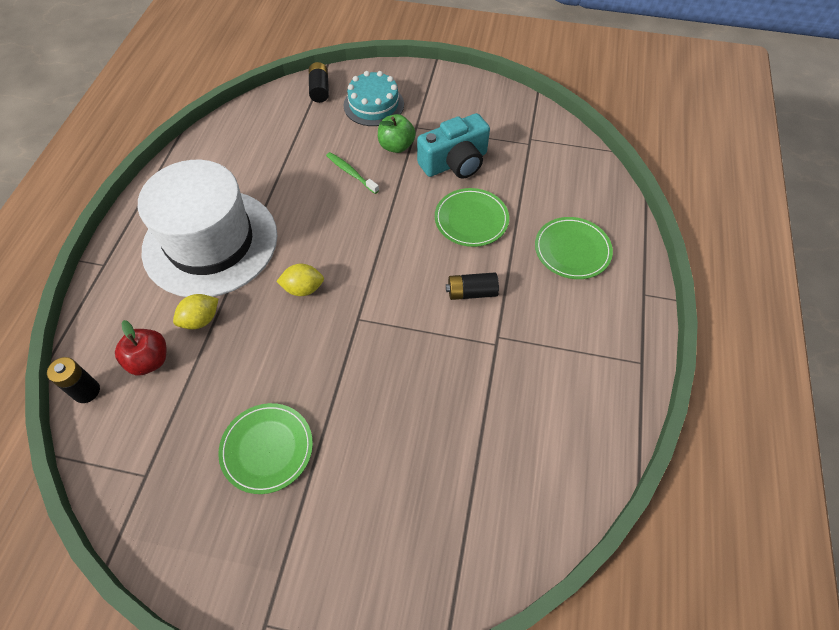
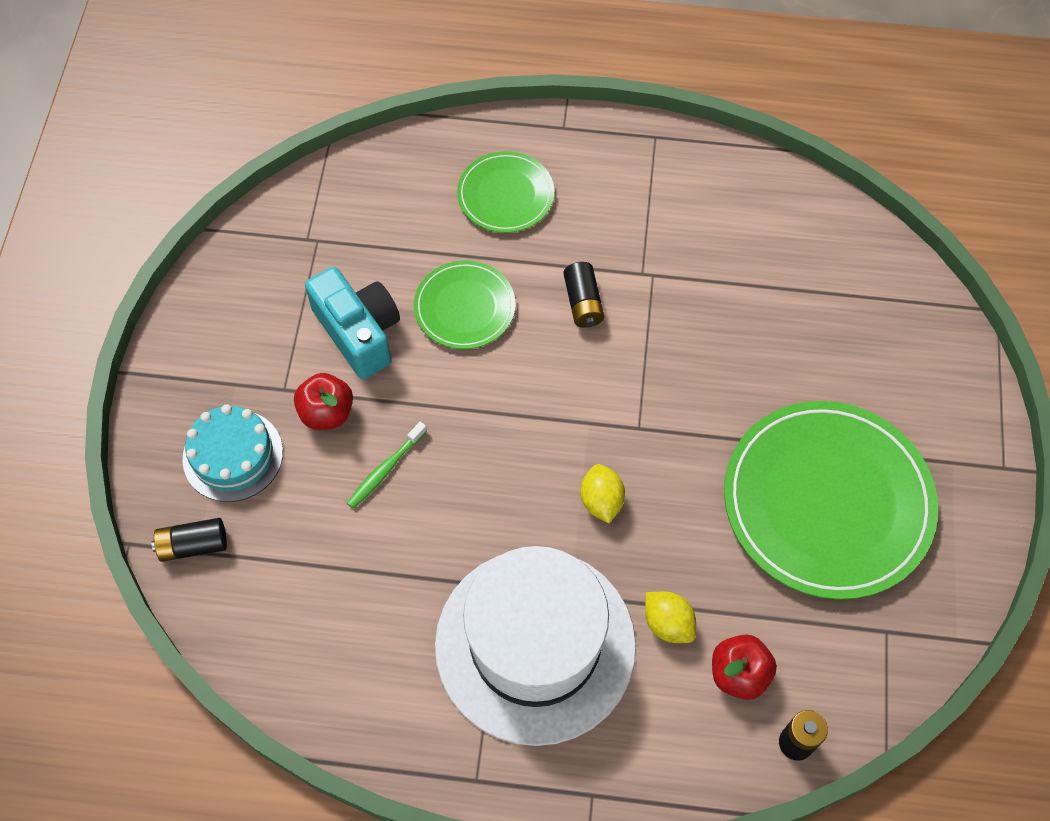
camera: 95 degrees left, 5 degrees up
green plate [218,403,313,494] -> green plate [724,401,938,600], size x1.93
green apple [378,114,416,153] -> red apple [294,373,353,430]

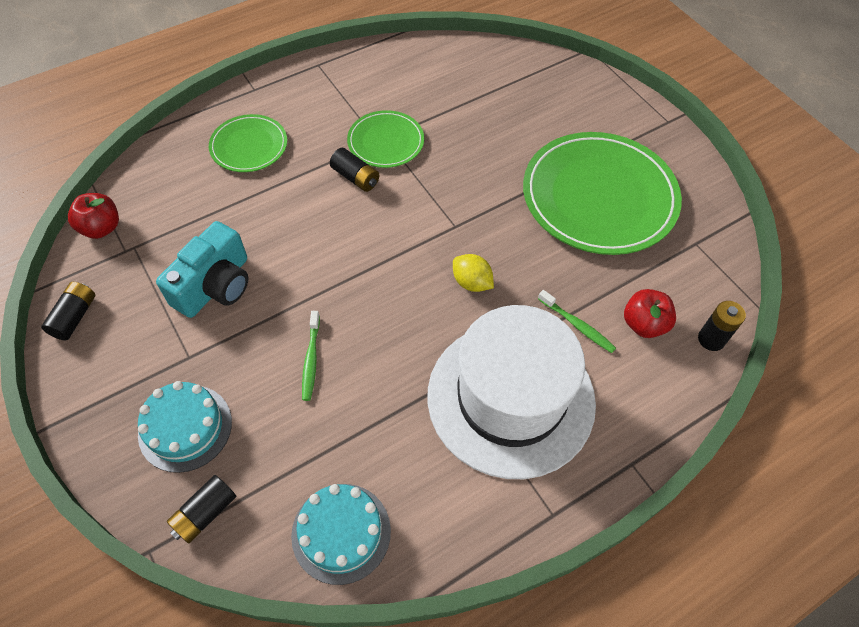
camera: 40 degrees left, 5 degrees down
red apple [294,373,353,430] -> red apple moved to [68,193,119,239]
turquoise camera [305,267,400,379] -> turquoise camera turned 105 degrees clockwise [156,221,248,318]
green plate [414,261,515,349] -> green plate moved to [347,110,424,168]
yellow lemon [645,591,696,643] -> green toothbrush [538,290,616,353]
none -> black battery [41,282,95,340]
none -> turquoise cake [291,484,391,585]

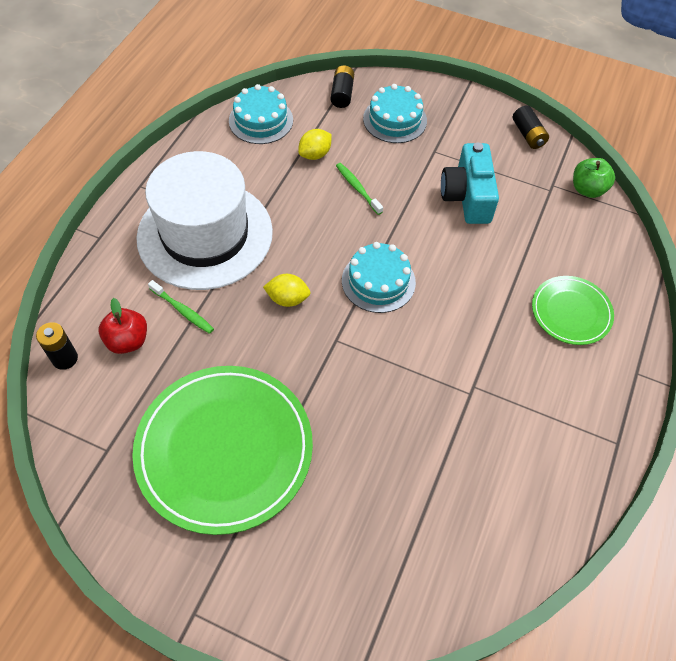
camera: 145 degrees right, 0 degrees up
red apple [68,193,119,239] -> green apple [573,158,615,198]
black battery [330,148,379,192] -> none
green plate [347,110,424,168] -> none
green toothbrush [538,290,616,353] -> green toothbrush turned 150 degrees counterclockwise [148,280,214,334]
none -> yellow lemon [298,129,332,160]
none -> turquoise cake [342,242,416,313]

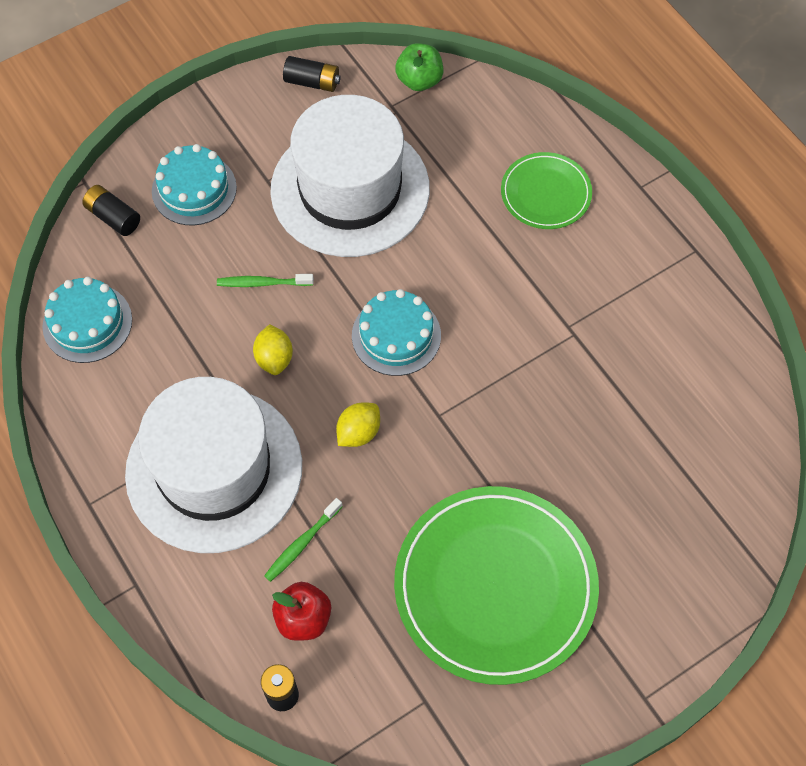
camera: 55 degrees left, 5 degrees up
green toothbrush [148,280,214,334] -> green toothbrush turned 150 degrees clockwise [264,498,343,582]
yellow lemon [298,129,332,160] -> yellow lemon moved to [253,324,293,375]
turquoise camera [441,143,499,224] -> white hat [270,95,430,257]

